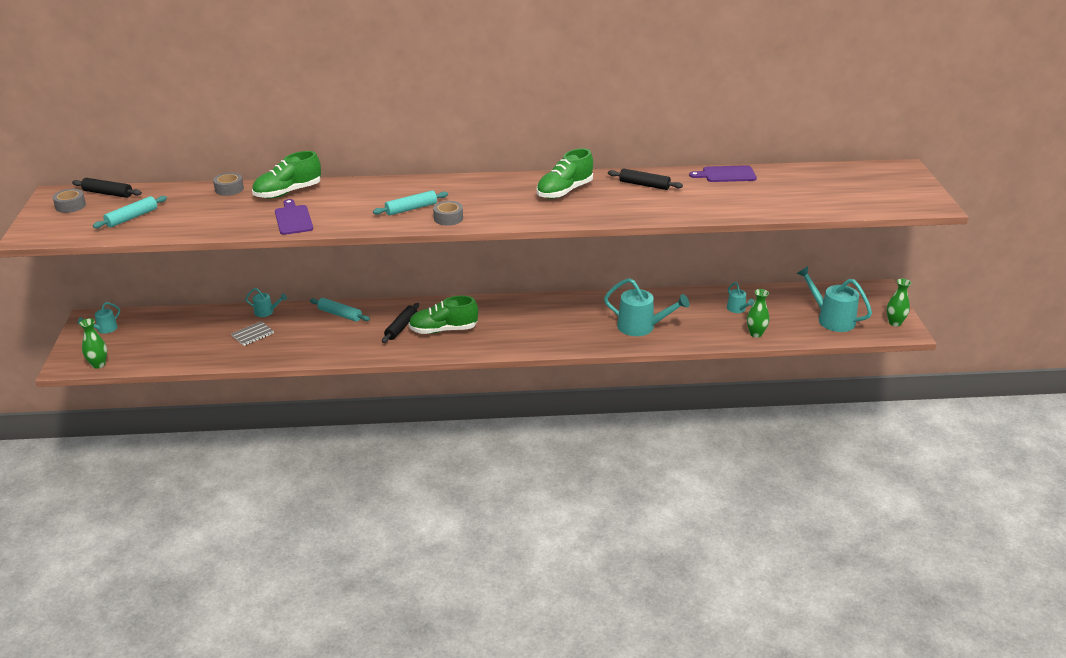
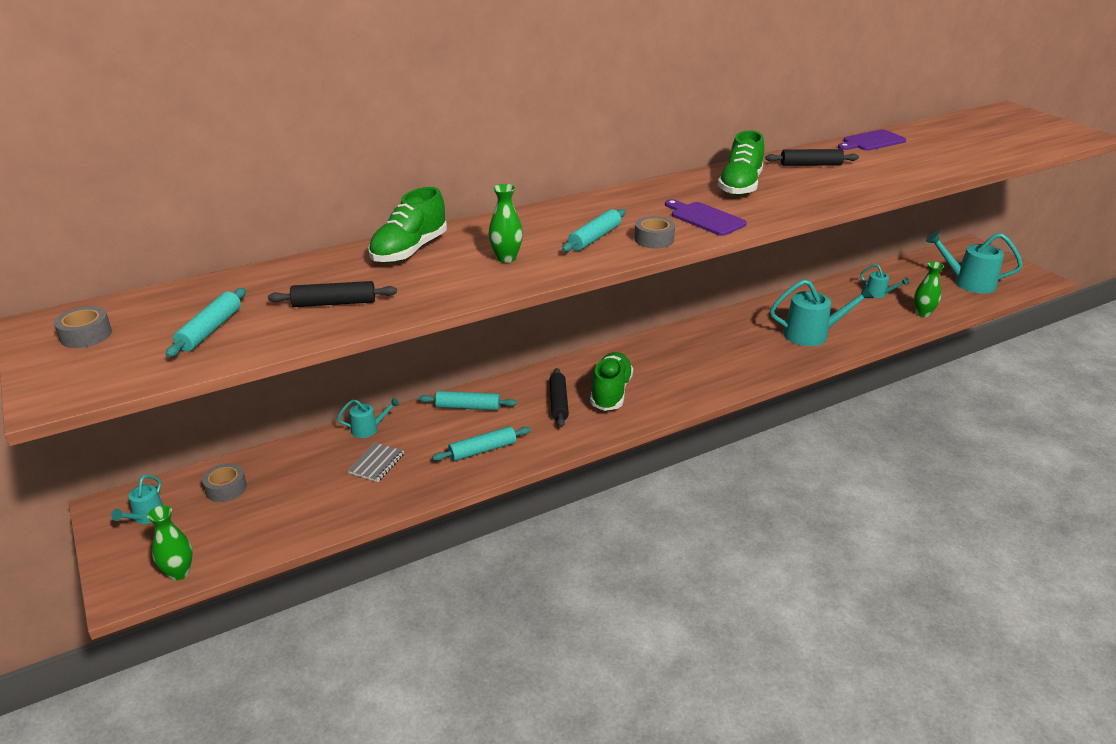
camera: 25 degrees left, 0 degrees up
black rolling pin [72,178,142,198] -> black rolling pin moved to [268,281,397,307]
grey tape [213,173,244,196] -> grey tape moved to [202,463,247,502]
purple cutting board [275,199,313,235] -> purple cutting board moved to [665,199,747,236]
green shoe [409,296,478,334] -> green shoe turned 135 degrees clockwise [590,352,633,411]
green vase [887,279,911,327] -> green vase moved to [489,184,523,263]
none -> turquoise rolling pin [432,426,531,461]

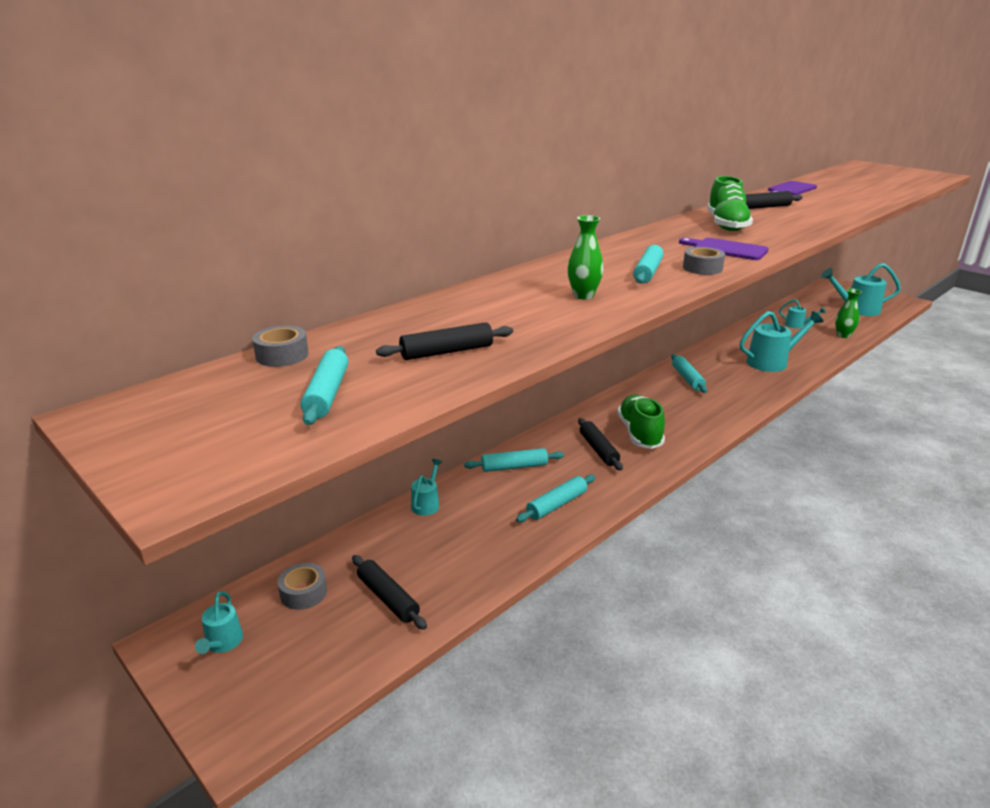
camera: 15 degrees left, 5 degrees down
grey tape [54,306,112,348] -> grey tape moved to [252,325,309,367]
green vase [147,505,193,581] -> none
turquoise watering can [337,398,400,438] -> turquoise watering can turned 45 degrees counterclockwise [411,459,442,516]
grey notebook [348,442,404,482] -> none
green shoe [368,187,447,263] -> none
none -> black rolling pin [352,555,427,630]
none -> turquoise rolling pin [671,354,707,393]

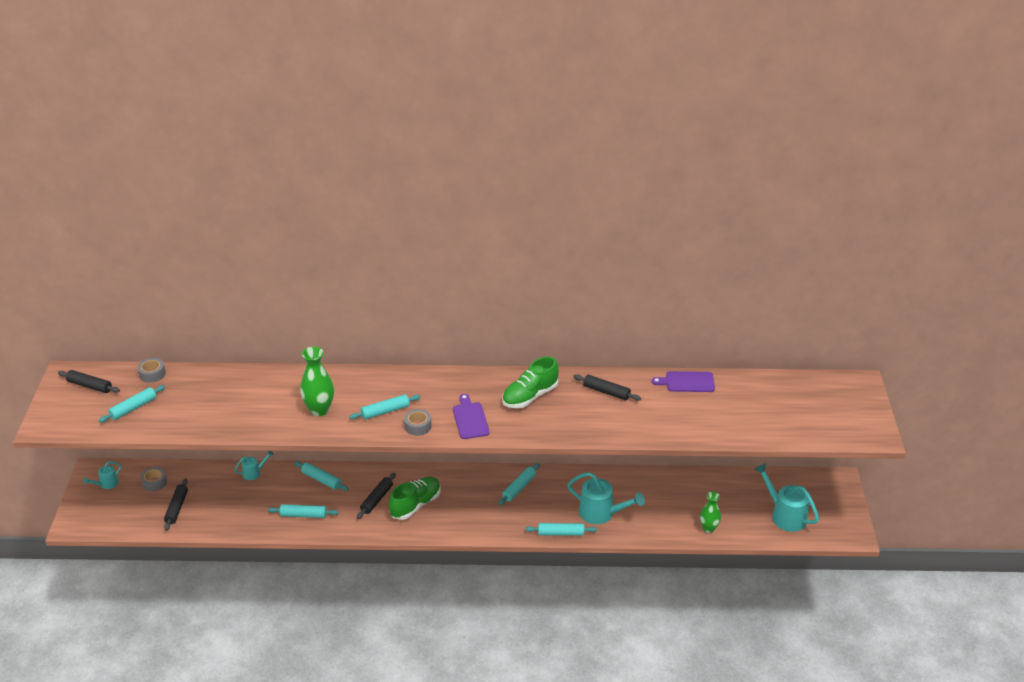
camera: 45 degrees right, 10 degrees up
black rolling pin [376,322,513,360] -> black rolling pin moved to [58,370,120,393]
green vase [568,215,604,299] -> green vase [300,347,334,416], size x1.51
turquoise watering can [779,299,826,328] -> none
none -> turquoise rolling pin [525,523,597,536]

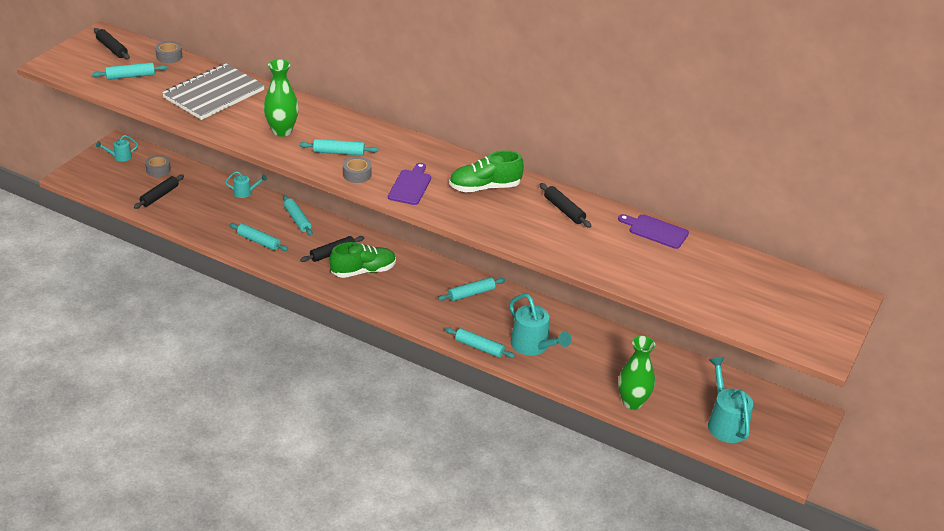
camera: 25 degrees right, 0 degrees up
green vase [700,492,721,533] -> green vase [618,336,655,410], size x1.51
none -> grey notebook [162,63,265,120]

